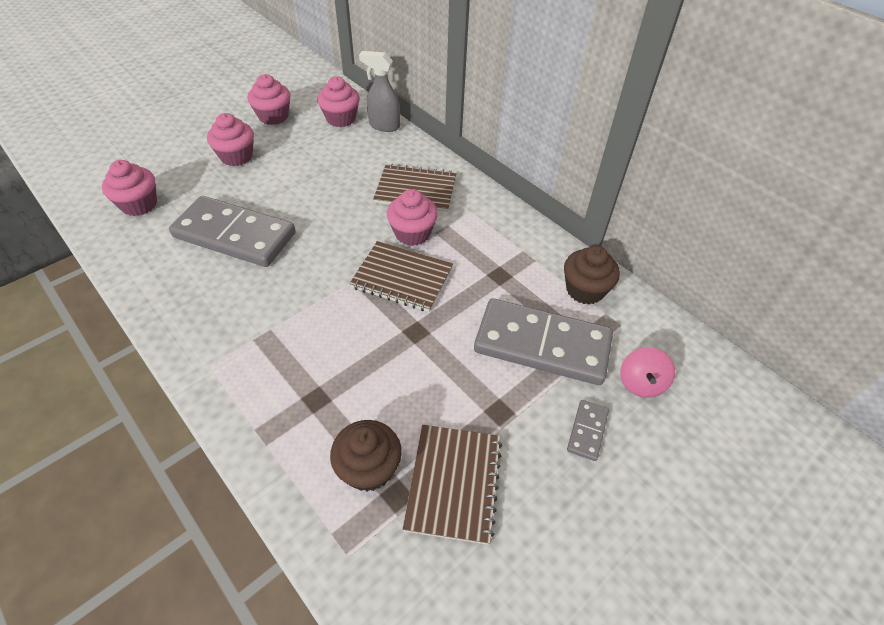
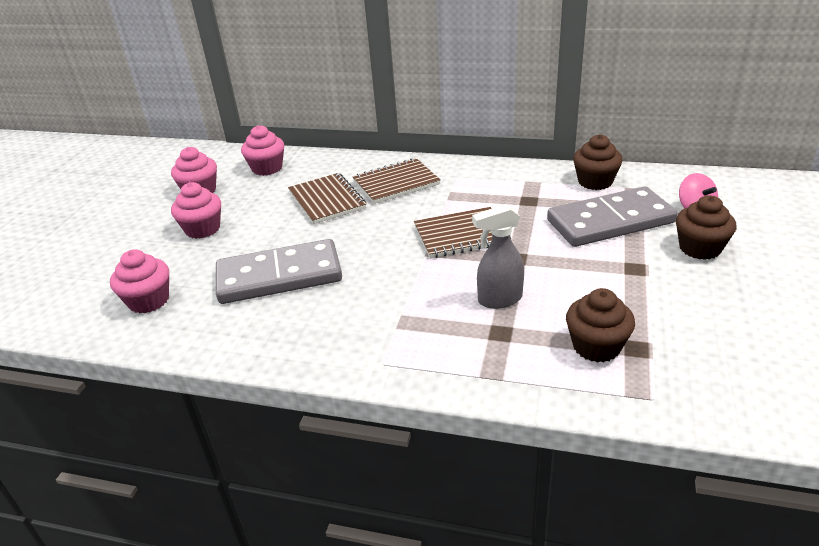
camera: 30 degrees left, 15 degrees down
grey spray bottle [359,51,400,132] -> grey spray bottle moved to [472,204,524,309]
pink cupcake [387,189,438,246] -> none
brown notebook [403,425,502,545] -> brown notebook moved to [288,173,366,224]
grey domino [567,400,609,461] -> brown cupcake [676,195,736,260]

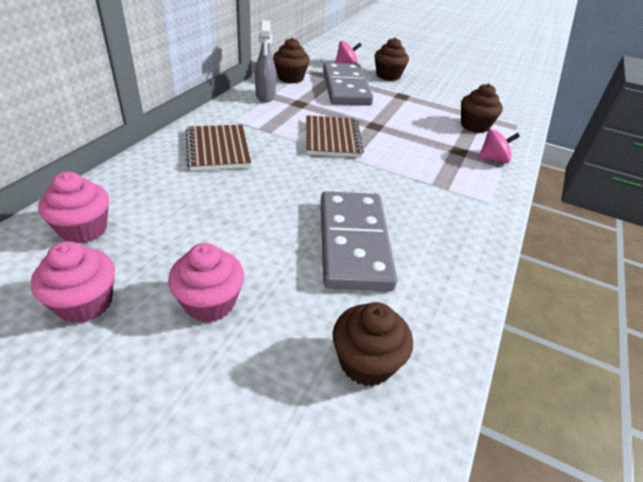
camera: 85 degrees left, 5 degrees up
pink cupcake [110,249,169,314] -> brown cupcake [333,302,413,386]
brown notebook [288,173,366,224] -> none
grey spray bottle [472,204,524,309] -> grey spray bottle moved to [255,20,276,102]
none -> pink spinning top [479,129,520,163]

